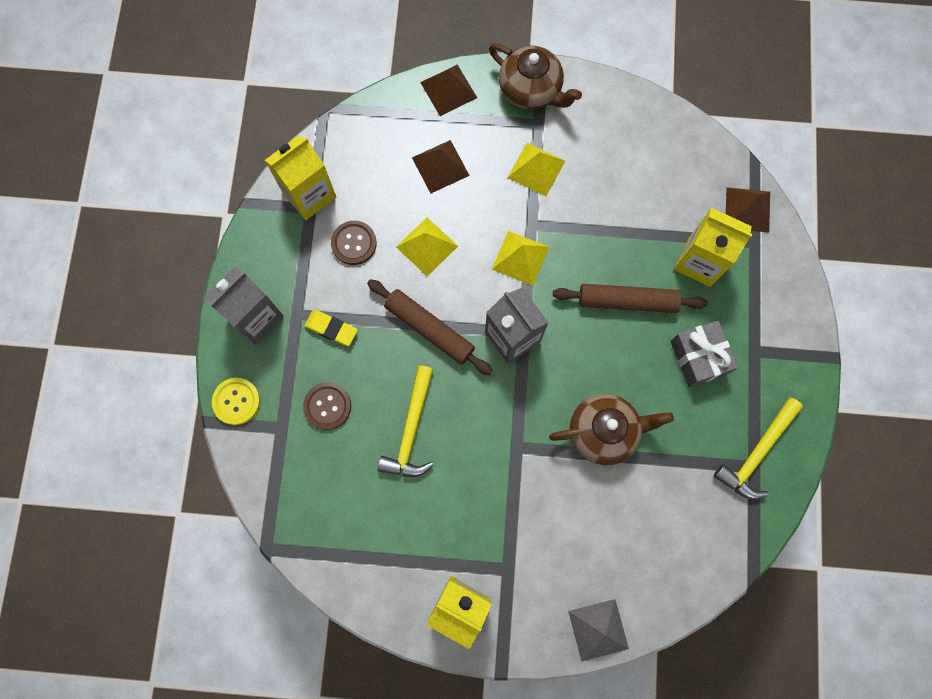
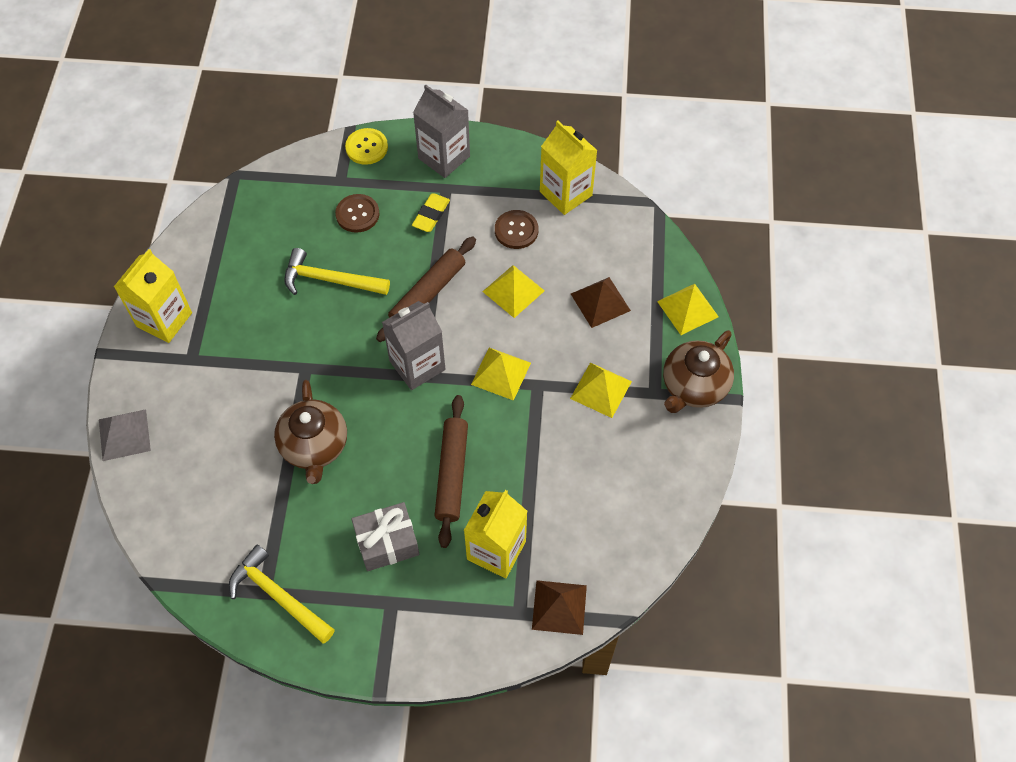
camera: 90 degrees right, 15 degrees down
brown pyramid [420,64,477,116] -> yellow pyramid [657,284,719,335]

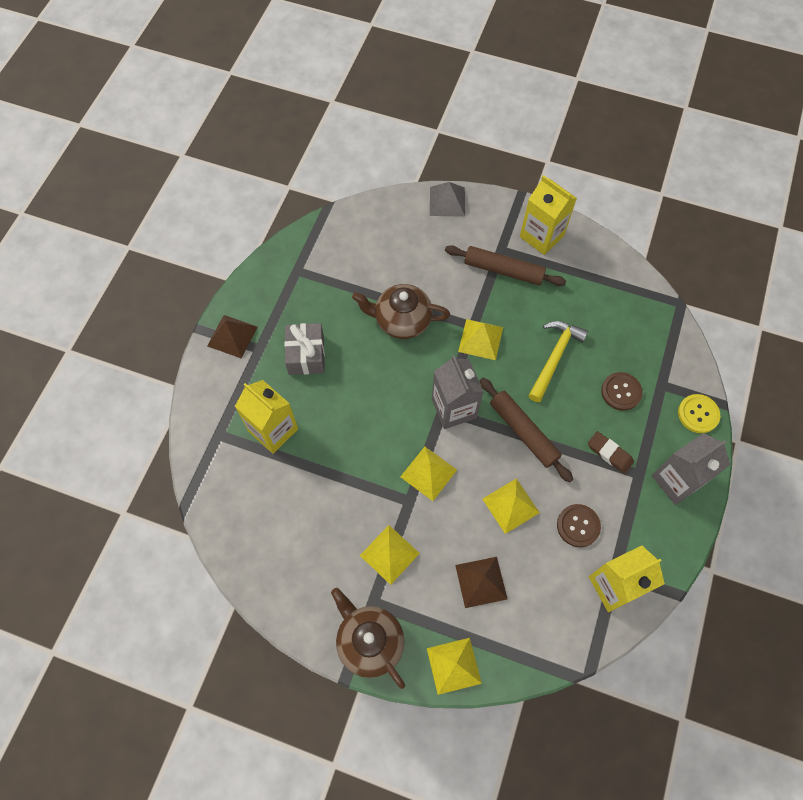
camera: 105 degrees right, 5 degrees up
yellow hammer [229,545,335,643] -> none
yellow eraser [412,193,450,232] -> brown eraser [588,431,634,474]
brown rolling pin [434,395,468,548] -> brown rolling pin moved to [445,245,566,286]
brown pyramid [532,580,587,635] -> brown pyramid moved to [207,315,257,359]
none -> yellow pyramid [458,319,503,360]

